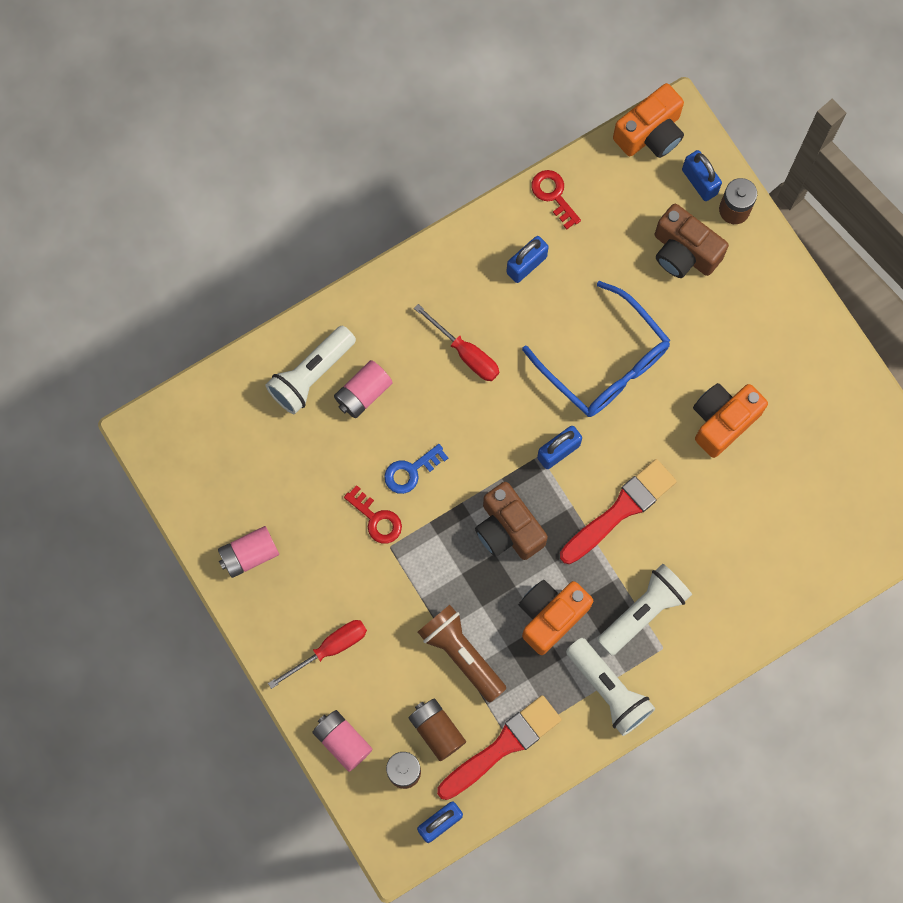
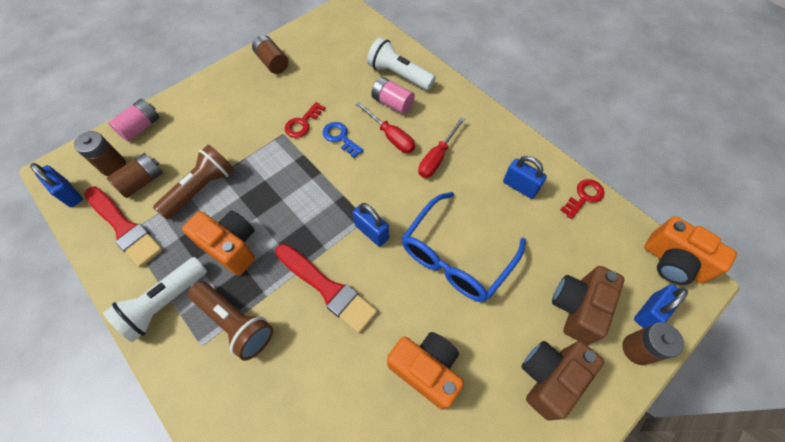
camera: 80 degrees right, 15 degrees down
pink battery [218,526,279,578] -> brown battery [252,35,289,74]
red screwdriver [268,620,367,689] -> red screwdriver moved to [356,102,415,153]
brown camera [475,482,548,560] -> brown camera moved to [521,341,604,421]
white flashlight [597,564,692,655] -> brown flashlight [188,281,273,361]

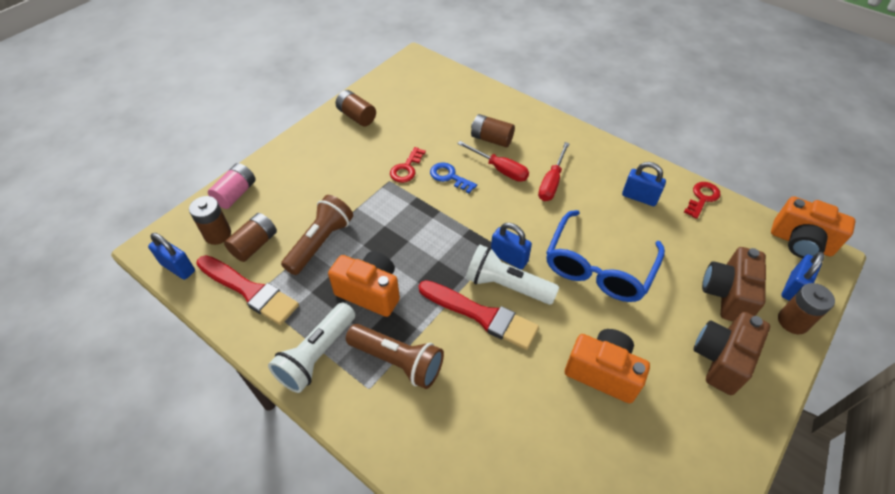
camera: 10 degrees left, 10 degrees down
white flashlight [367,37,436,90] -> white flashlight moved to [466,245,559,305]
pink battery [371,77,415,114] -> brown battery [471,114,515,147]

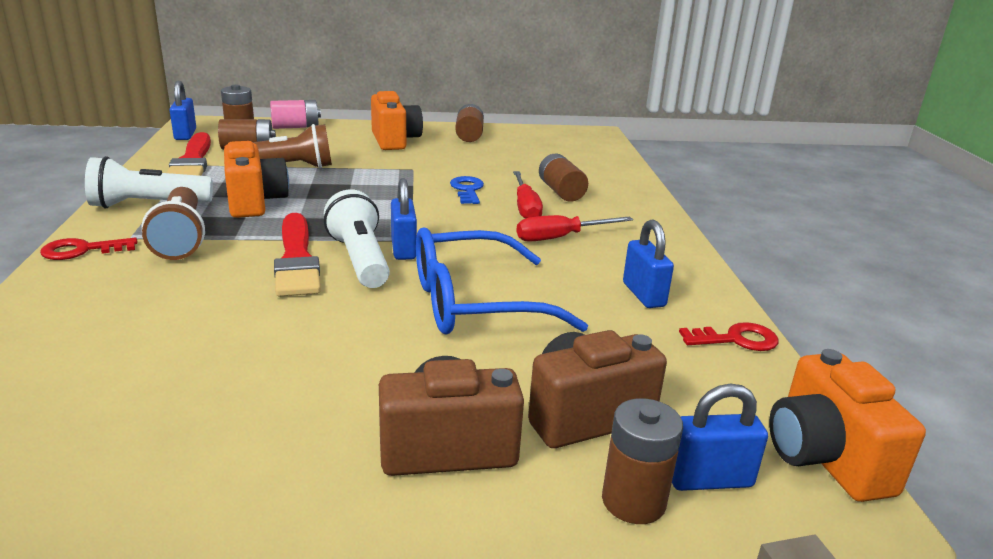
camera: 45 degrees right, 25 degrees down
red key [390,147,426,183] -> red key moved to [40,238,137,260]
orange camera [565,329,650,403] -> orange camera moved to [371,91,423,150]

